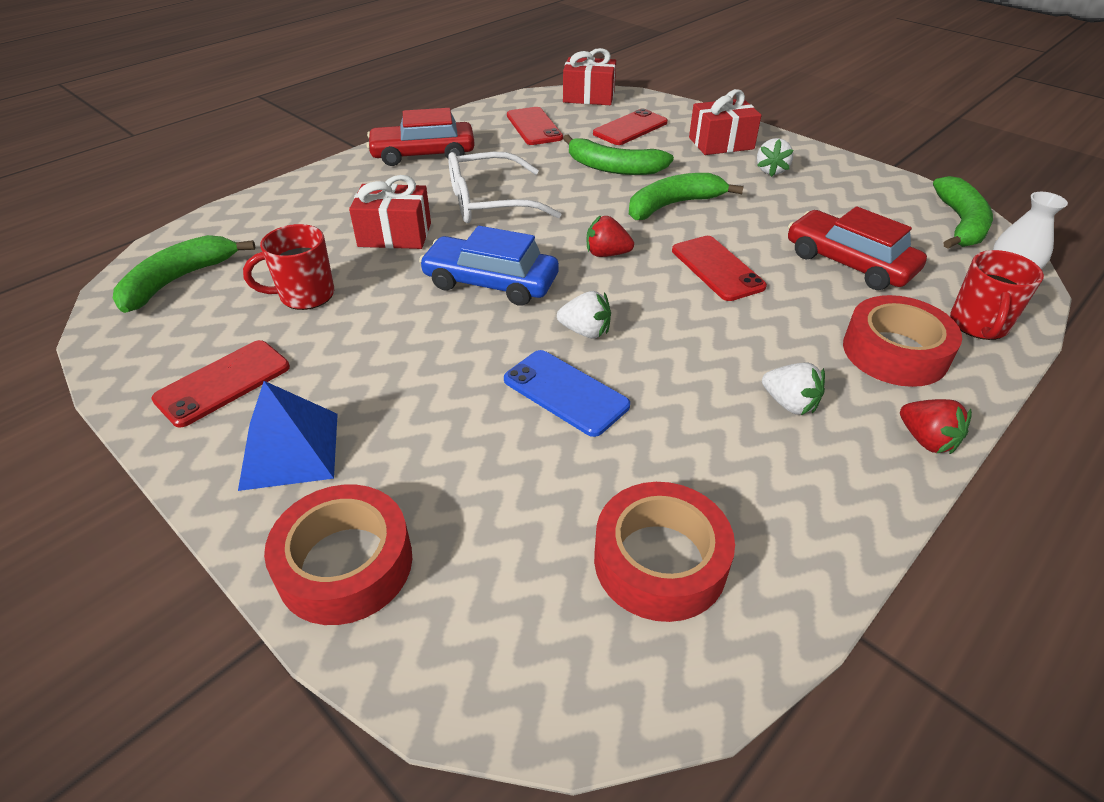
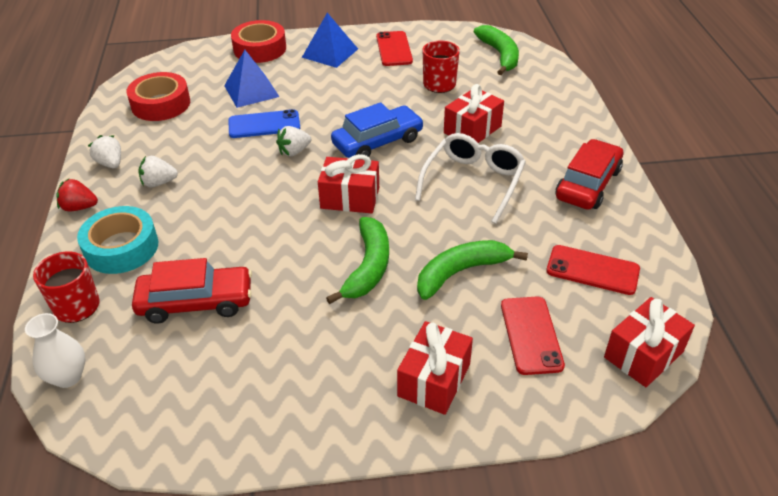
camera: 130 degrees right, 0 degrees up
red strawberry [587,215,634,257] -> red gift [318,154,379,213]
red phone [672,236,767,301] -> none
white strawberry [757,138,794,177] -> white strawberry moved to [88,135,121,168]
red tape [843,295,962,387] -> turquoise tape [77,206,158,274]
green banana [933,176,993,249] -> none
none -> blue pyramid [224,50,279,108]

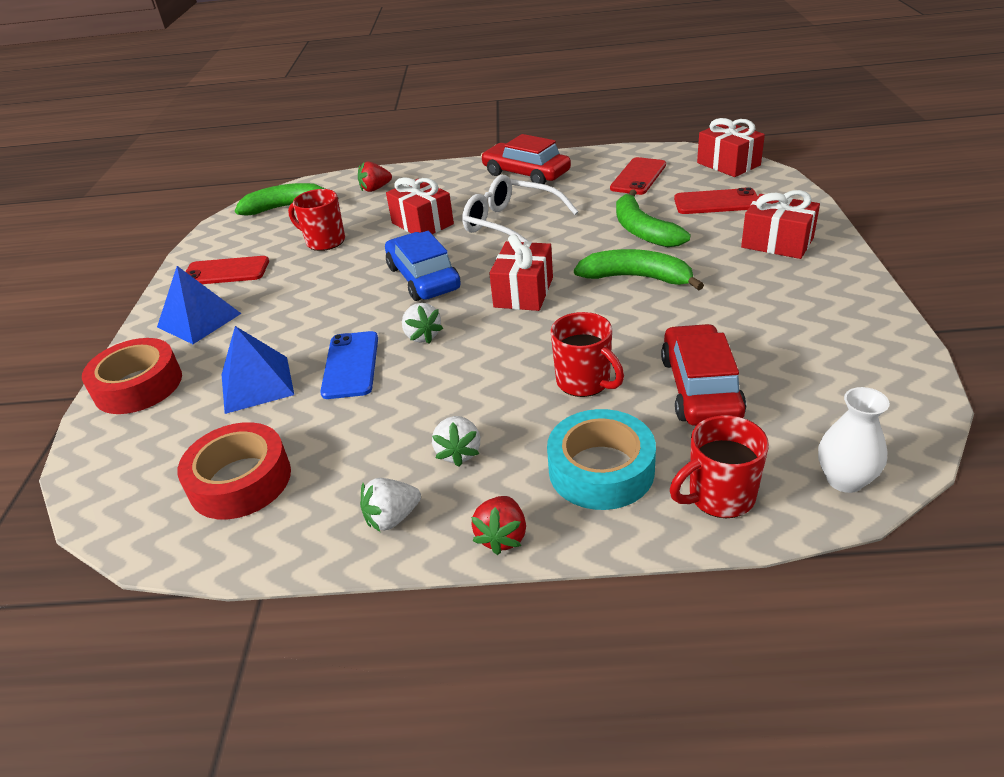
camera: 80 degrees left, 5 degrees down
none -> red strawberry [358,162,392,192]
none -> red mug [551,312,624,397]

